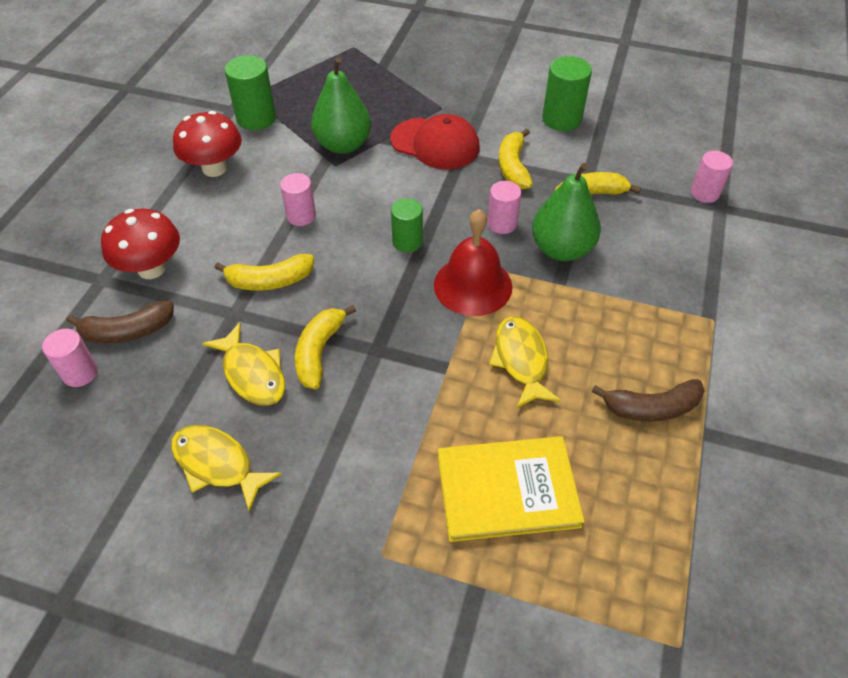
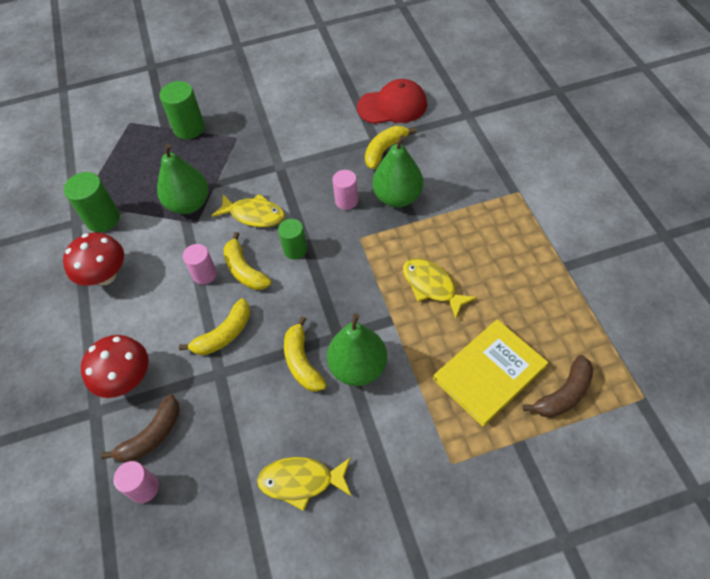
camera: 30 degrees left, 5 degrees up
yellow fish [202,323,285,406] -> yellow fish moved to [212,194,285,227]
red cap [390,114,480,170] -> red cap moved to [357,79,427,124]
red bell [434,209,512,316] -> none
yellow banana [499,128,533,189] -> yellow banana moved to [224,232,272,290]
green cylinder [542,56,592,131] -> green cylinder moved to [159,81,205,139]
brown banana [592,379,705,422] -> brown banana moved to [523,355,593,418]
pink cylinder [691,151,733,203] -> none
none -> green pear [327,314,387,386]

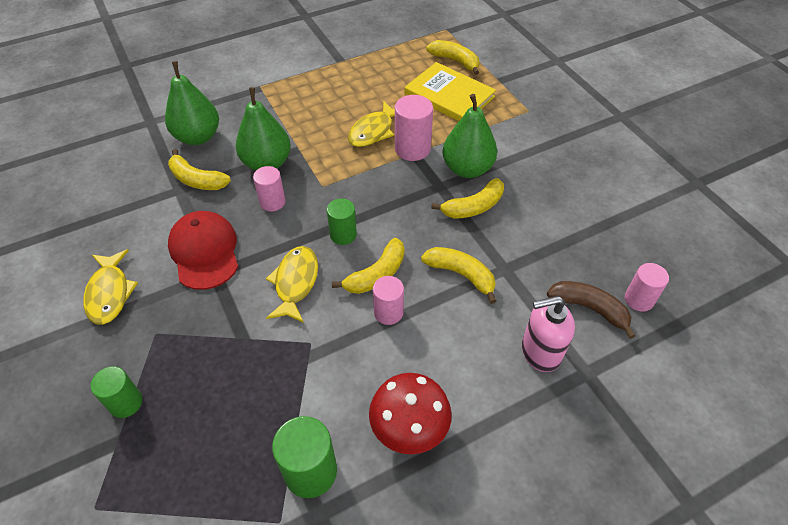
camera: 105 degrees left, 5 degrees down
red mushroom [81,335,149,398] -> pink soap dispenser [522,296,575,372]
green pear [157,144,209,214] -> green pear moved to [165,61,219,145]
green cylinder [159,81,205,139] -> green cylinder [91,366,142,418], size x0.66
yellow fish [257,457,351,511] -> yellow fish moved to [84,249,138,325]
red cap [357,79,427,124] -> red cap moved to [168,211,238,290]
brown banana [523,355,593,418] -> yellow banana [426,40,479,75]
none -> pink cylinder [395,95,433,161]

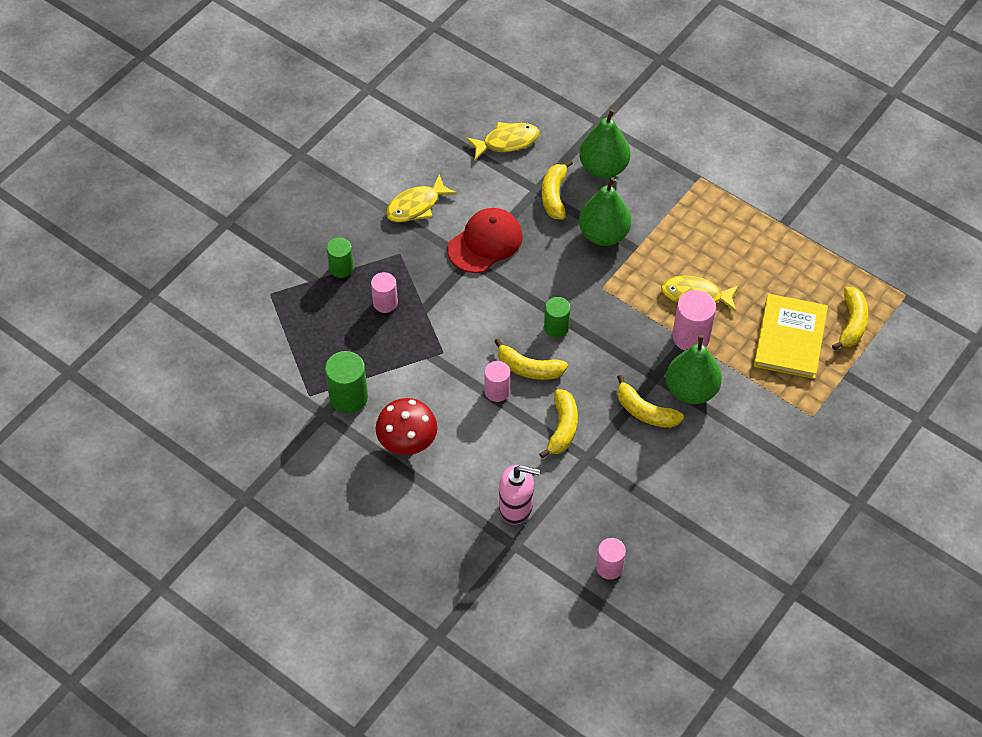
camera: 65 degrees right, 5 degrees up
pink cylinder [253,166,286,211] -> pink cylinder moved to [371,272,398,313]
yellow fish [266,246,318,323] -> yellow fish moved to [466,122,540,160]
pink soap dispenser [522,296,575,372] -> pink soap dispenser turned 135 degrees clockwise [499,465,540,525]
brown banana [547,281,636,339] -> none

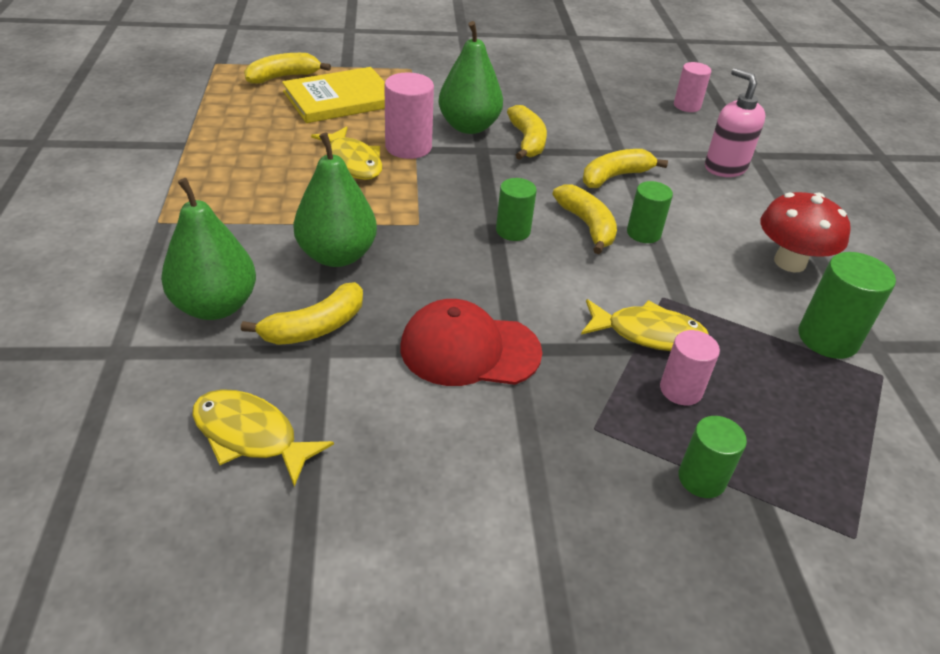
camera: 135 degrees left, 15 degrees down
yellow fish [386,174,457,222] -> yellow fish moved to [581,299,709,351]
pink cylinder [484,361,510,402] -> green cylinder [627,181,673,243]

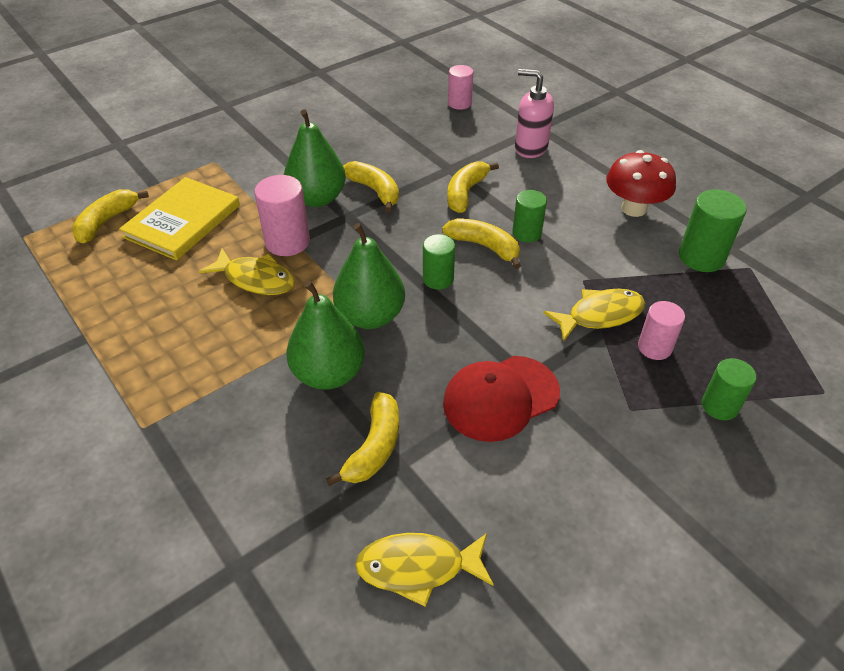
camera: 30 degrees left, 5 degrees up
green pear [161,178,256,320] -> green pear moved to [333,223,405,329]

